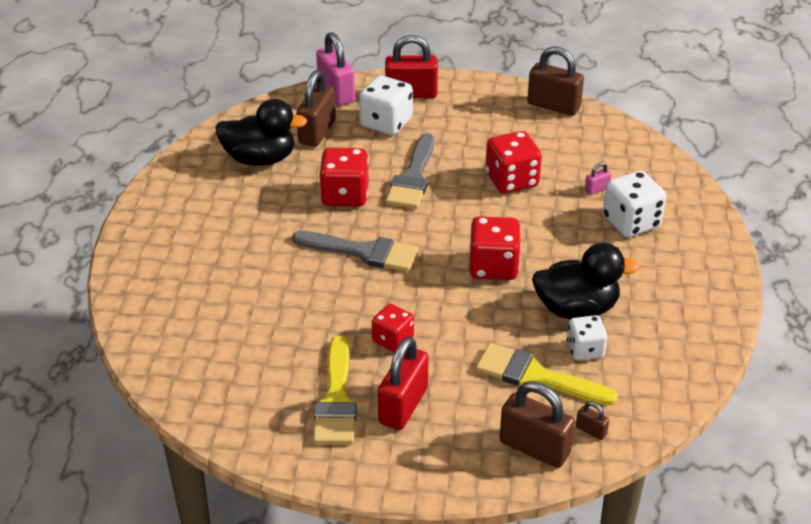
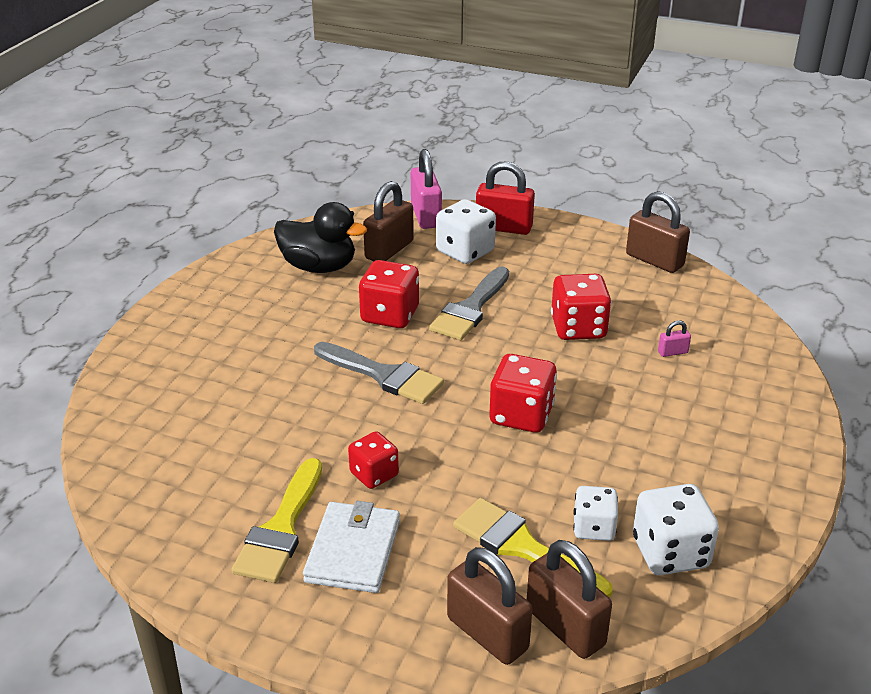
camera: 15 degrees right, 5 degrees down
red padlock [378,337,428,430] -> white wallet [303,501,400,593]
black duck [532,243,640,319] -> none
brown padlock [576,402,609,440] -> brown padlock [527,540,612,659], size x2.22
white dice [603,171,666,237] -> white dice moved to [633,484,719,575]

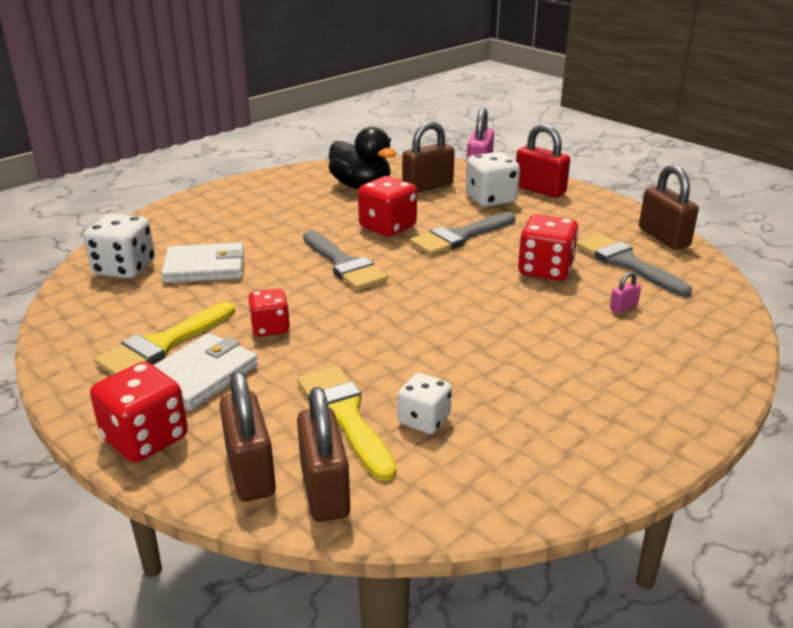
camera: 25 degrees right, 5 degrees down
red dice [490,354,557,433] -> red dice moved to [90,362,188,463]
white dice [633,484,719,575] -> white dice moved to [84,213,155,279]
pink padlock [658,321,691,357] -> pink padlock turned 45 degrees counterclockwise [610,272,641,313]
none -> white wallet [161,242,244,283]
none -> grey brush [577,234,692,297]

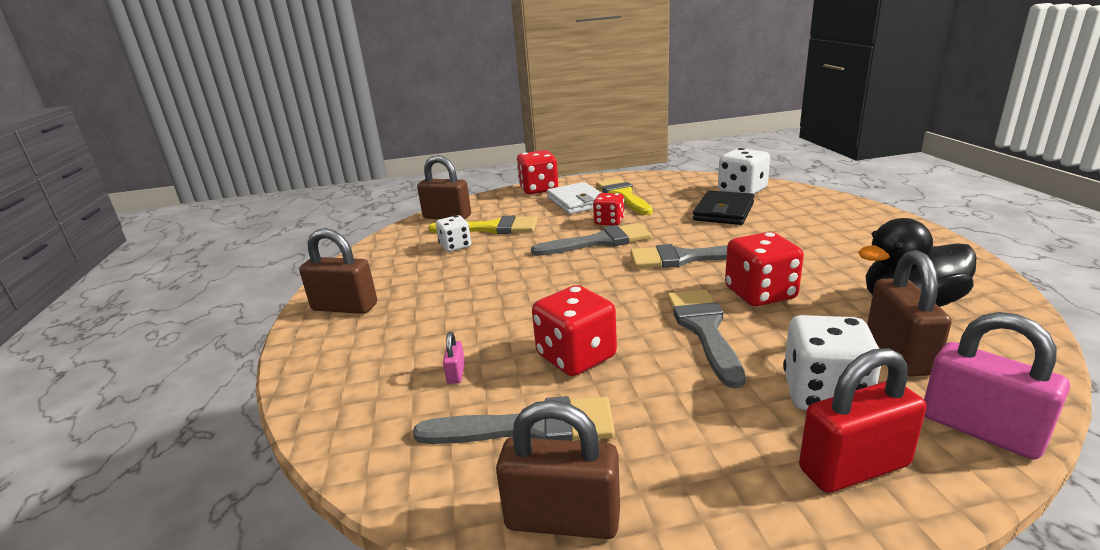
camera: 125 degrees right, 5 degrees down
white wallet [161,242,244,283] -> black wallet [693,190,754,225]
brown padlock [220,371,276,502] -> brown padlock moved to [299,228,377,314]
none -> grey brush [531,223,651,256]

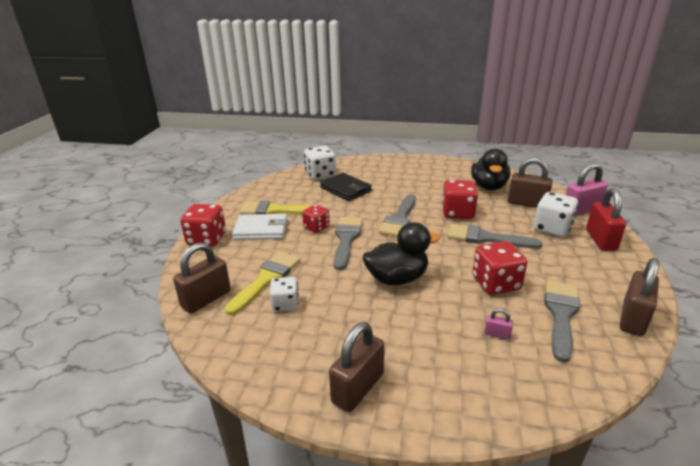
camera: 70 degrees left, 5 degrees up
none -> black duck [363,222,440,285]

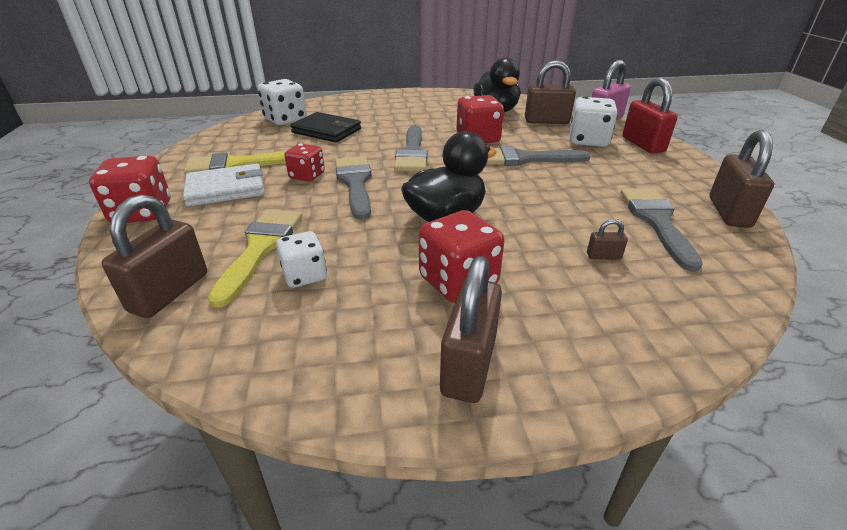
camera: 20 degrees left, 5 degrees up
red dice [472,241,527,295] -> red dice moved to [419,210,504,303]
pink padlock [484,309,513,339] -> brown padlock [587,219,628,260]

